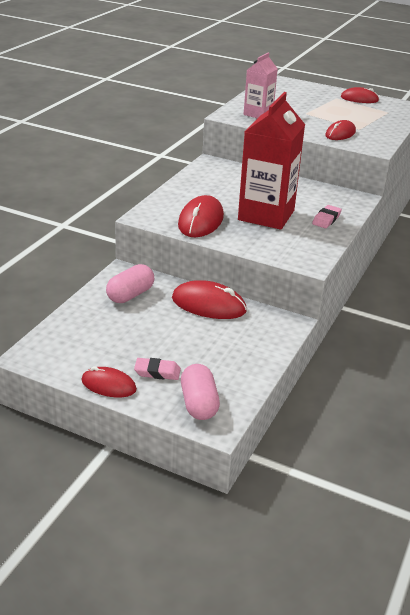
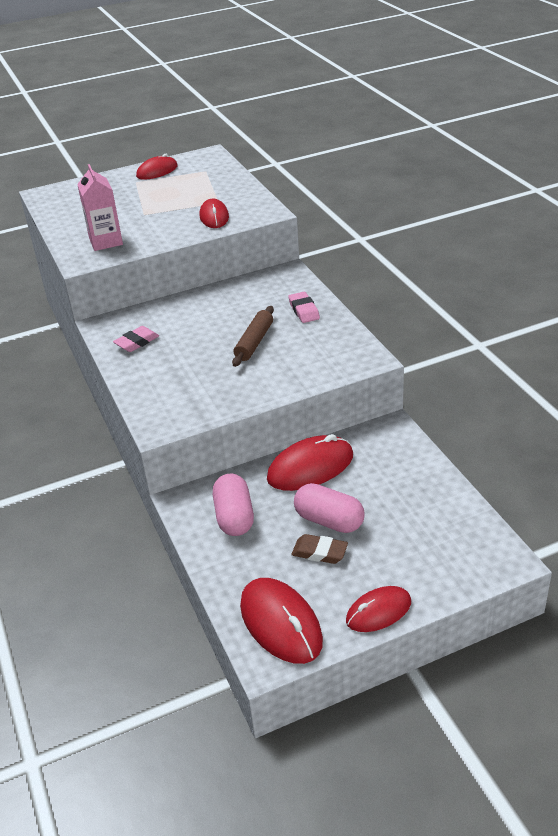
camera: 45 degrees left, 5 degrees up
pink eraser [134,358,181,380] -> pink eraser moved to [113,326,159,352]
red mouse [178,195,224,237] -> red mouse moved to [240,578,323,664]
pink capsule [181,364,220,420] -> pink capsule moved to [294,483,364,533]
red carton [238,92,305,230] -> brown rolling pin [232,306,274,367]
none -> brown eraser [292,534,348,564]

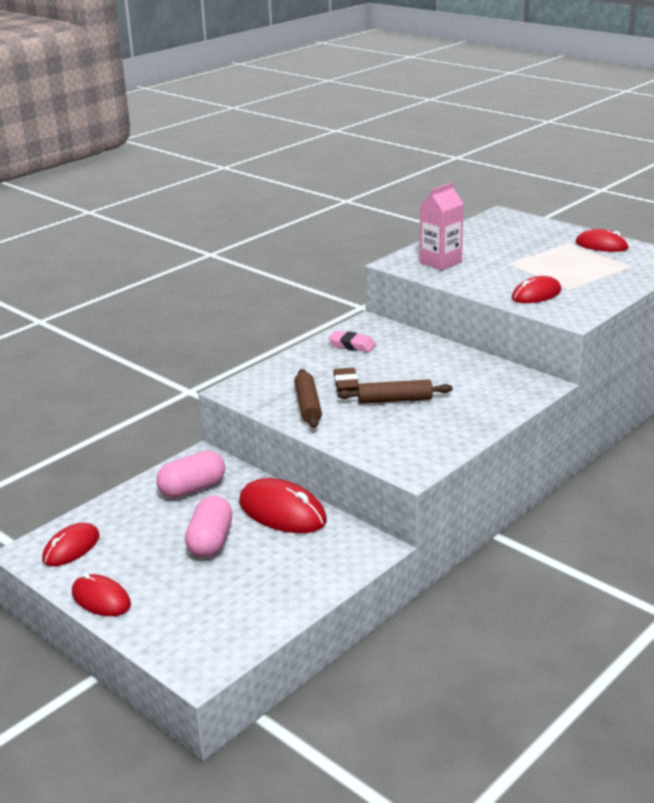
camera: 65 degrees right, 10 degrees down
red mouse [240,578,323,664] -> red mouse [42,523,100,566], size x0.65
pink eraser [288,292,320,323] -> none
brown eraser [292,534,348,564] -> brown eraser moved to [333,368,359,392]
none -> brown rolling pin [294,369,322,428]

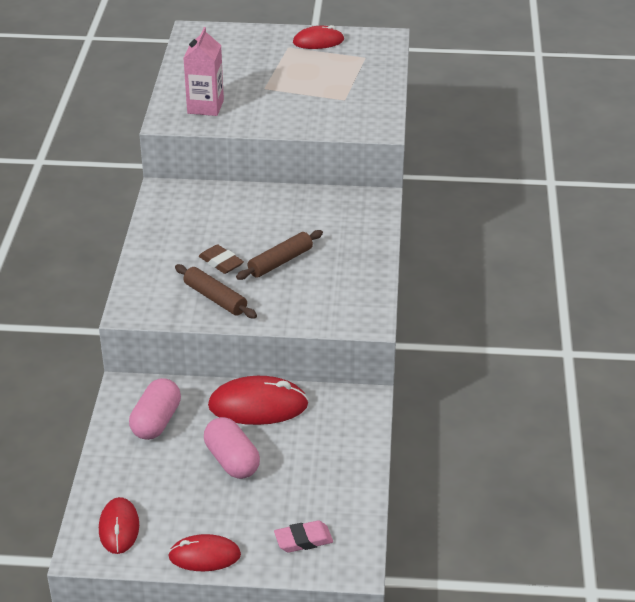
camera: 40 degrees left, 10 degrees up
pink eraser [328,331,376,352] -> pink eraser moved to [274,520,333,553]
red mouse [512,276,561,303] -> none

